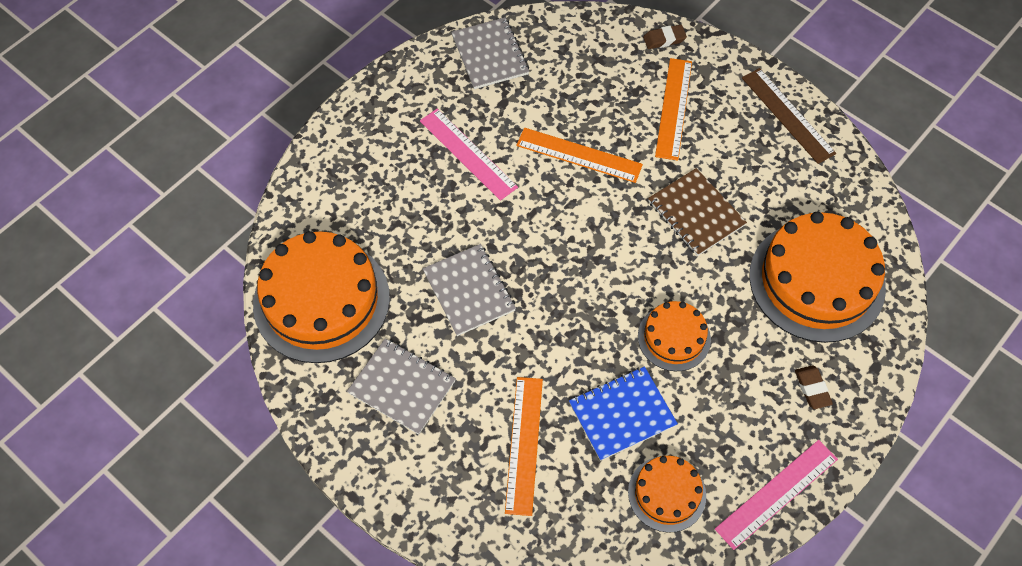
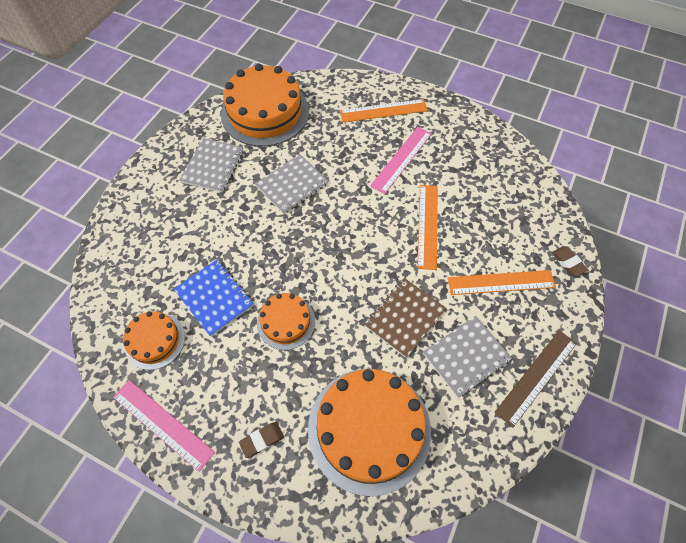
camera: 75 degrees right, 0 degrees up
grey notebook [451,17,529,89] -> grey notebook moved to [423,316,512,398]
orange ruler [505,377,543,516] -> orange ruler moved to [340,99,428,122]

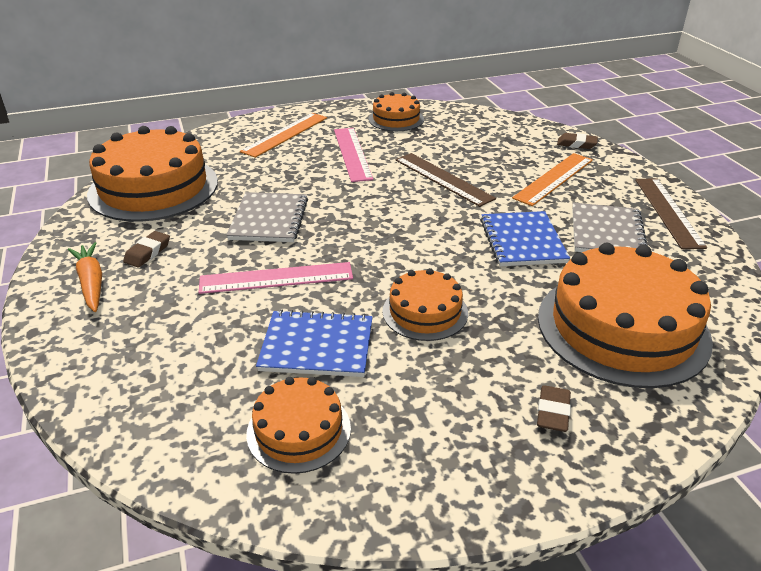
camera: 45 degrees left, 25 degrees down
pink ruler [113,380,215,472] -> pink ruler moved to [199,262,353,294]
grey notebook [179,138,243,193] -> brown eraser [123,231,170,268]
brown notebook [364,278,446,358] -> blue notebook [480,211,570,266]
orange ruler [417,185,438,270] -> brown ruler [395,153,496,207]
none -> orange carrot [68,242,102,312]
none -> orange cake [368,92,424,131]

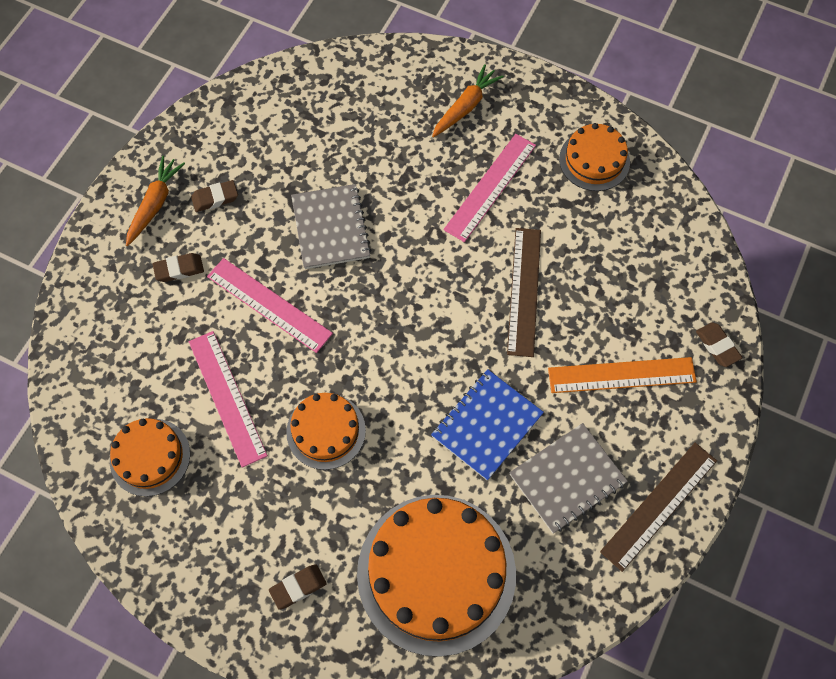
camera: 45 degrees right, 30 degrees up
orange cake [87,126,218,222] -> none
grey notebook [226,192,308,242] -> grey notebook turned 60 degrees counterclockwise [291,184,371,269]
orange ruler [240,113,327,158] -> orange carrot [432,64,504,137]
blue notebook [256,310,373,377] -> pink ruler [189,331,268,468]
none -> brown eraser [153,253,204,282]

